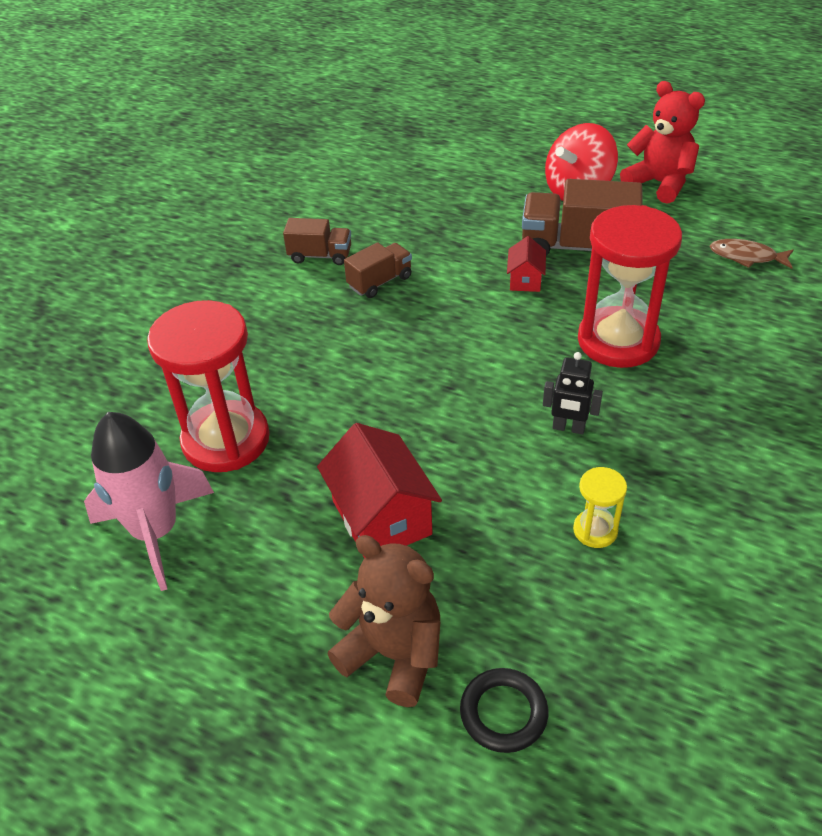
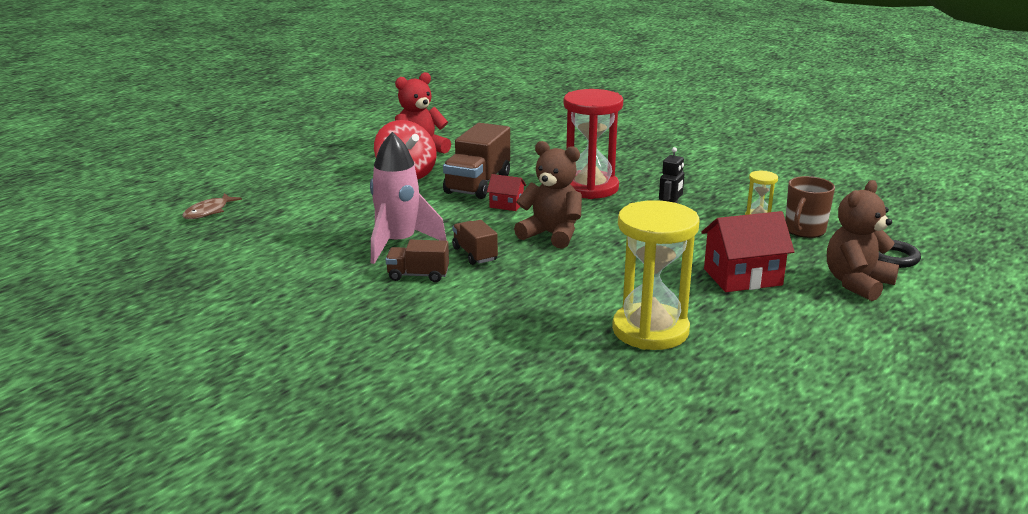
camera: 80 degrees left, 20 degrees down
pink rocket [84,412,214,591] -> pink rocket moved to [370,132,447,264]
red hourglass [147,300,270,472] -> yellow hourglass [612,200,700,350]
brown truck [283,218,351,265] -> brown truck turned 105 degrees counterclockwise [386,240,449,282]
brown fish [710,239,794,269] -> brown fish moved to [182,193,242,219]
none -> brown teddy bear [514,141,582,249]
none -> brown mug [785,176,835,238]

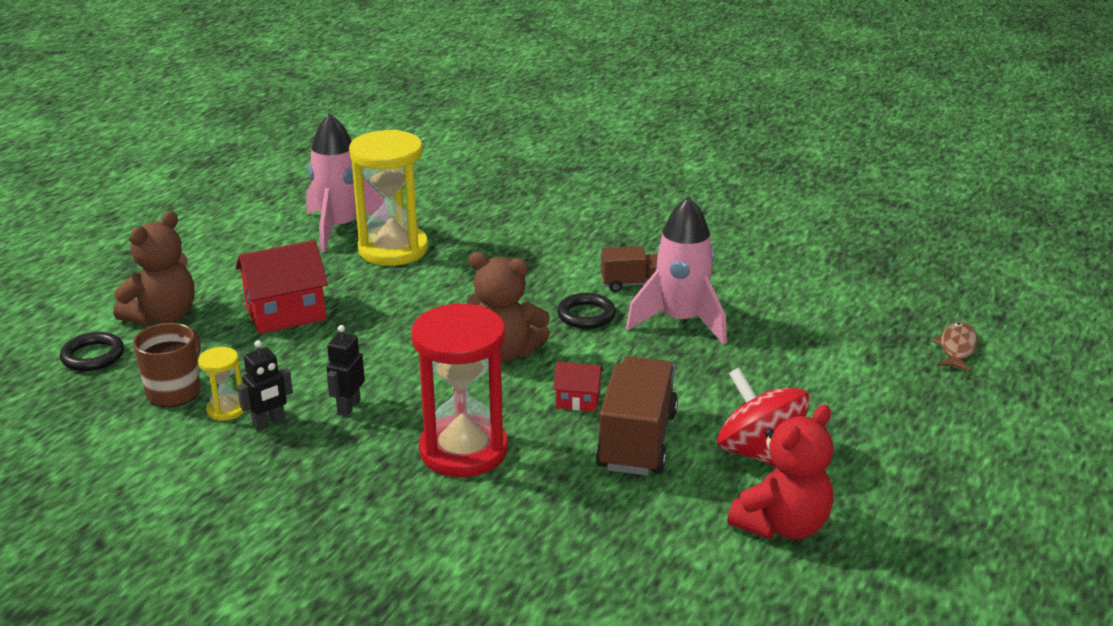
camera: 170 degrees right, 5 degrees up
brown truck [452,220,498,265] -> black ring [557,293,616,329]
none -> black robot [237,340,293,432]
none -> pink rocket [306,113,385,252]

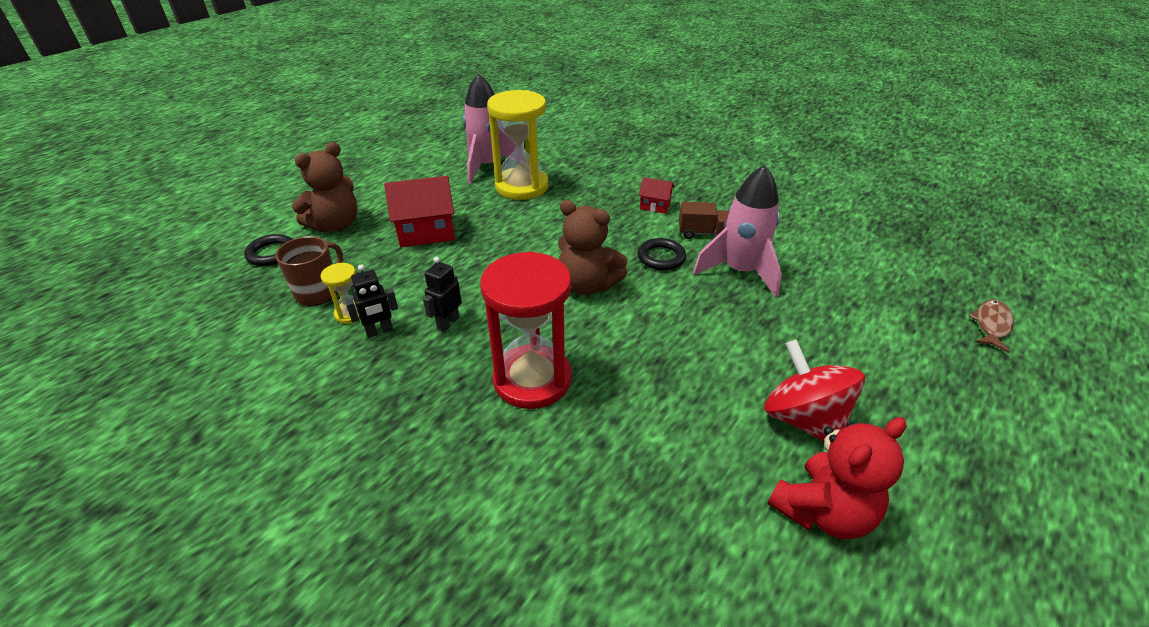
camera: 10 degrees right, 10 degrees up
red house [553,362,603,412] -> red house moved to [639,177,674,214]
brown truck [596,356,678,475] -> none

